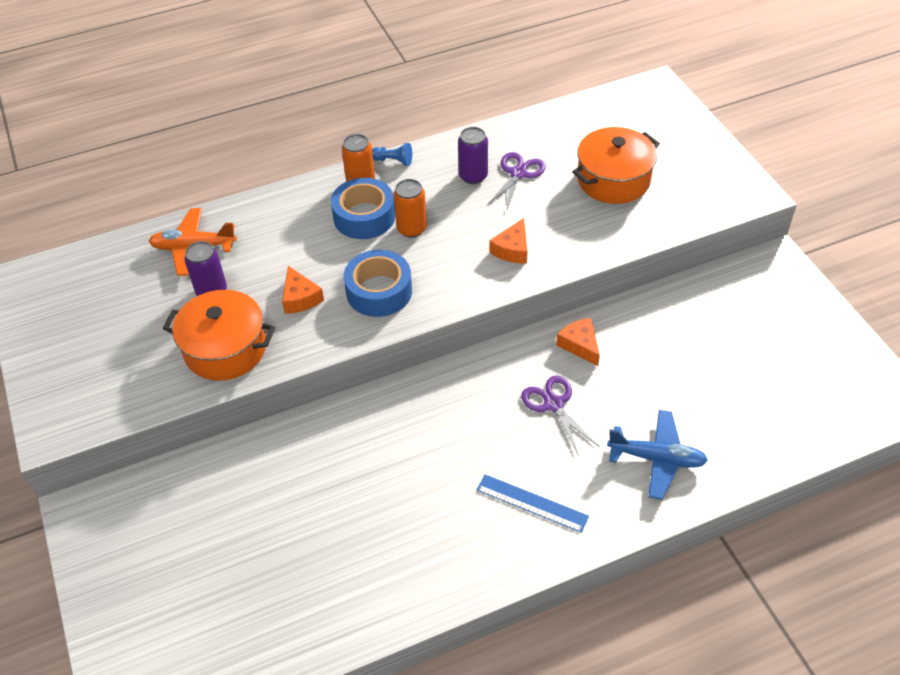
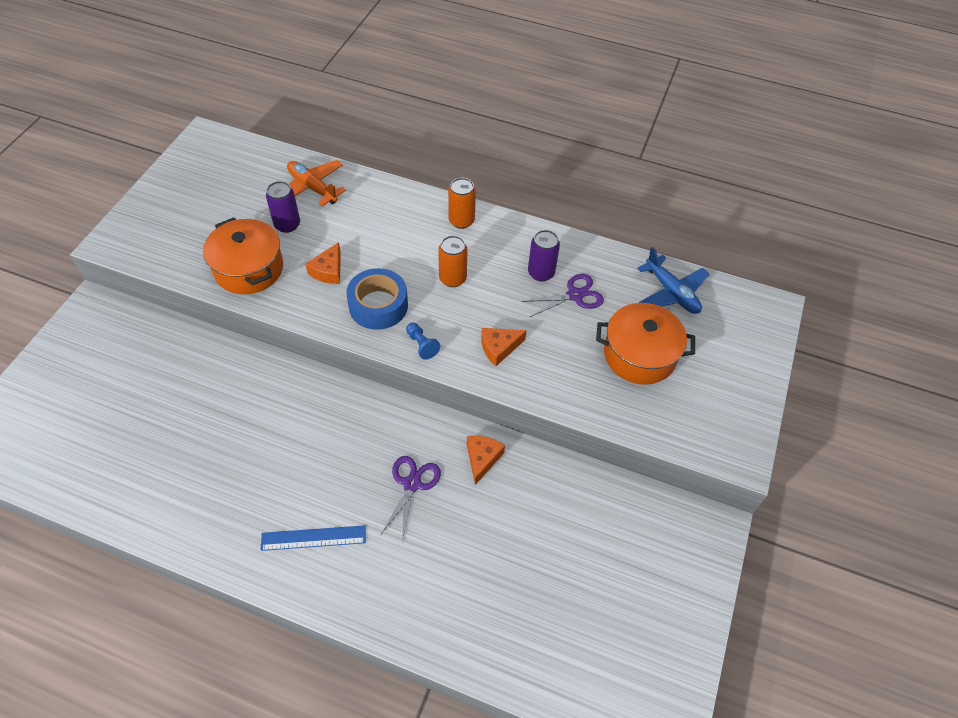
camera: 40 degrees right, 5 degrees up
blue tape [331,178,395,239] -> none
blue pawn [372,143,412,166] -> blue pawn moved to [406,323,440,360]
blue ruler [477,474,589,533] -> blue ruler turned 75 degrees counterclockwise [261,525,366,551]
blue plane [607,410,708,500] -> blue plane moved to [637,247,710,314]

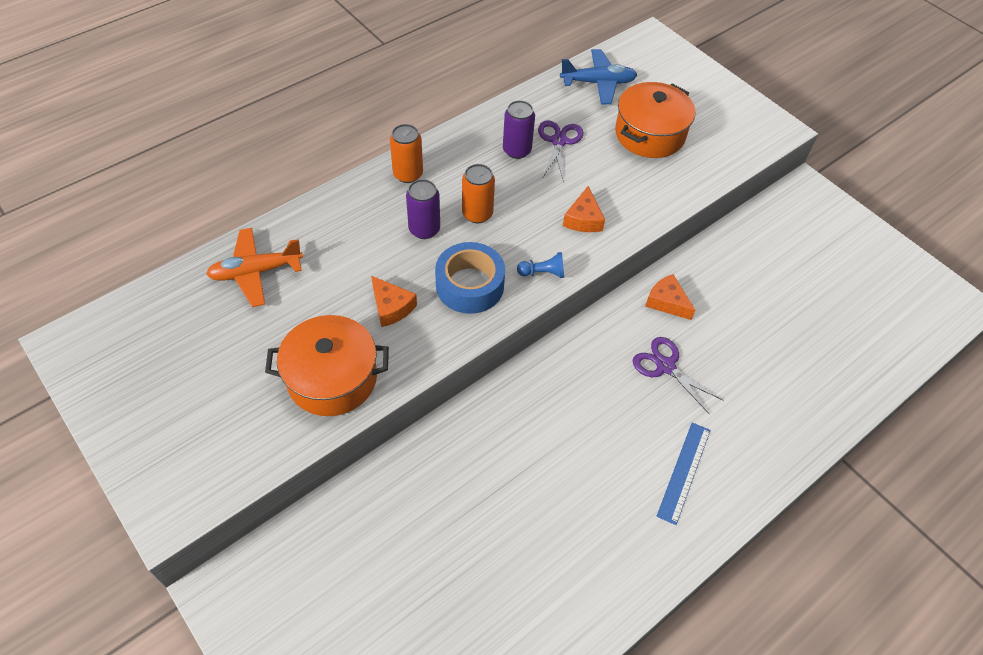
camera: 60 degrees left, 0 degrees up
purple can [266,181,300,233] -> purple can moved to [406,179,440,239]

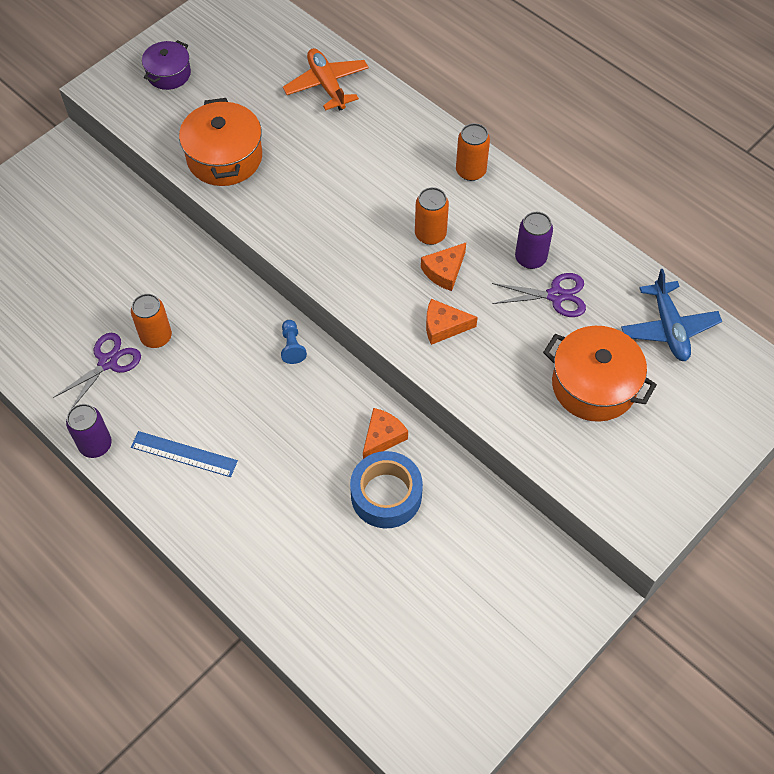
camera: 85 degrees right, 5 degrees up
orange cheese [371,276,417,327] -> orange cheese moved to [421,243,466,291]
purple can [406,179,440,239] -> purple can moved to [66,404,112,458]
blue tape [435,242,505,314] -> blue tape moved to [350,451,423,528]
blue pawn [517,252,564,278] -> blue pawn moved to [281,320,307,364]
purple scissors [633,337,724,414] -> purple scissors moved to [53,333,141,410]
none -> orange can [131,294,172,348]
none -> purple pot [142,40,191,90]

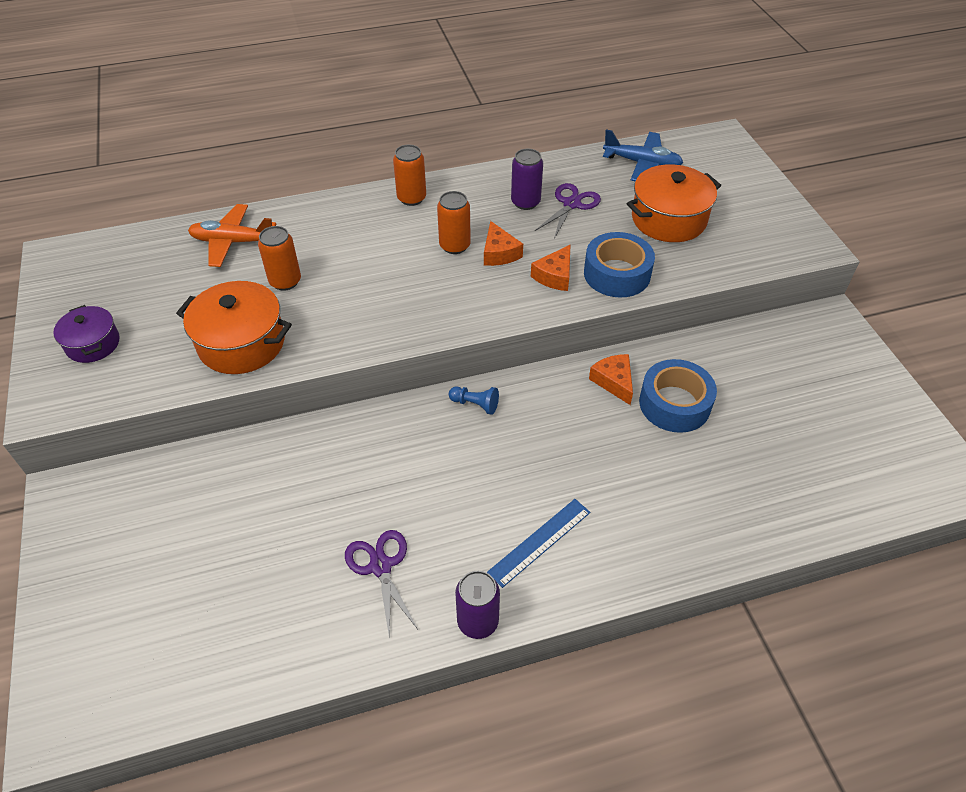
camera: 60 degrees left, 10 degrees down
orange can [131,294,172,348] -> orange can moved to [258,226,301,291]
none -> blue tape [584,232,655,298]

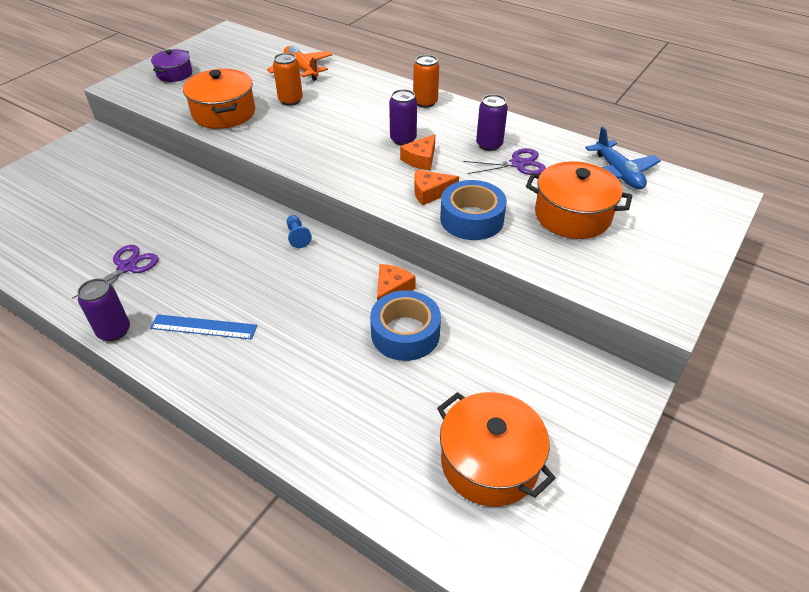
camera: 50 degrees right, 5 degrees down
orange can [437,191,471,254] -> purple can [389,89,417,145]
none -> orange pot [437,392,555,507]

